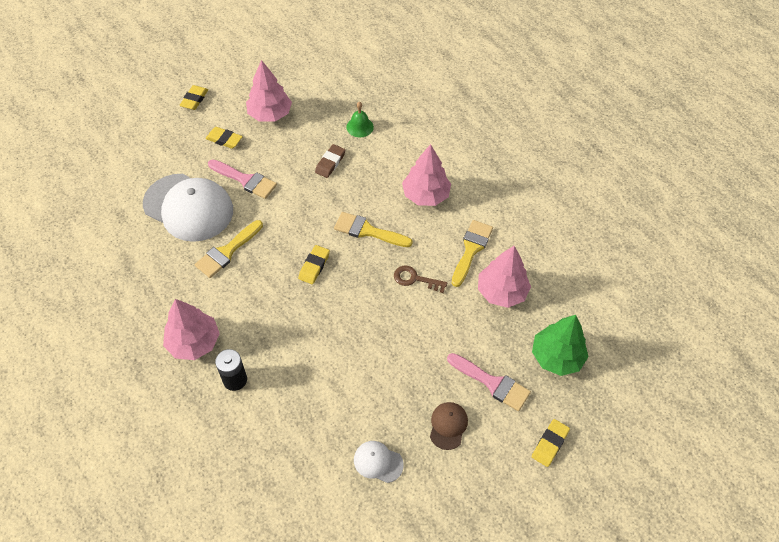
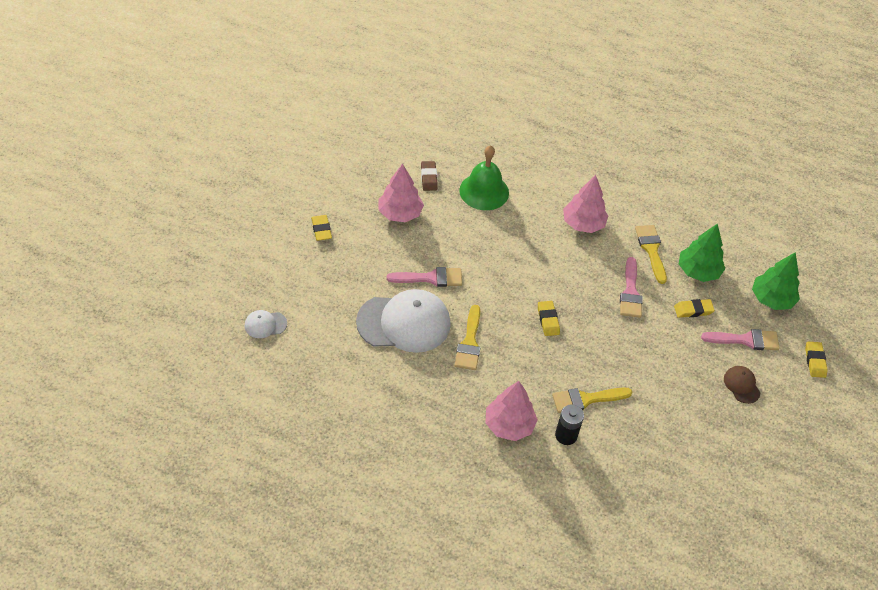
camera: 35 degrees left, 5 degrees down
yellow eraser [205,127,243,149] -> yellow eraser moved to [674,299,715,318]
brown eraser [315,144,345,178] -> brown eraser moved to [421,161,438,191]
yellow brush [334,212,413,247] -> yellow brush moved to [552,388,632,413]
green bell [346,102,374,137] -> green bell [459,145,509,210], size x1.88
white cap [354,441,404,483] -> white cap moved to [245,310,287,338]
brown key [394,266,447,293] -> pink brush [620,257,643,318]
pink tree [478,246,531,308] -> green tree [679,223,725,282]

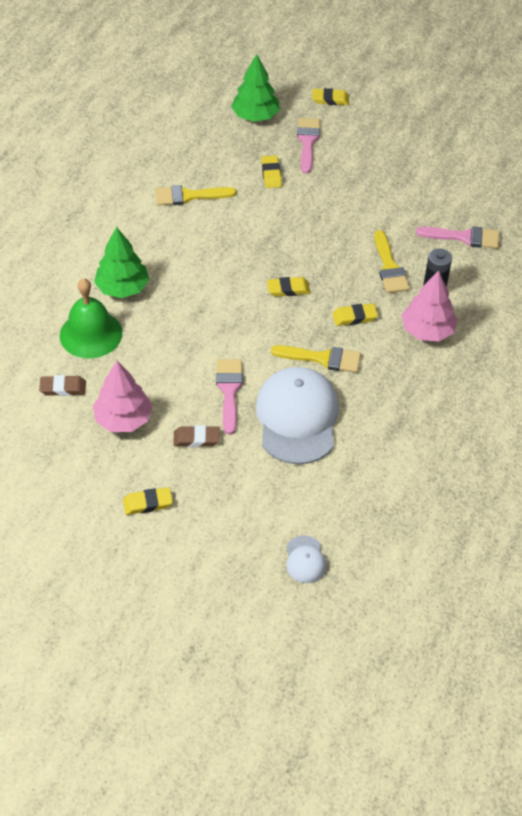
camera: 85 degrees left, 0 degrees up
pink tree [563,175,608,233] -> none
pink brush [620,257,643,318] -> pink brush moved to [416,226,499,249]
green tree [679,223,725,282] -> green tree moved to [94,227,149,298]
brown cap [724,366,760,404] -> none
none -> brown eraser [173,425,220,447]
none -> yellow eraser [332,303,378,326]

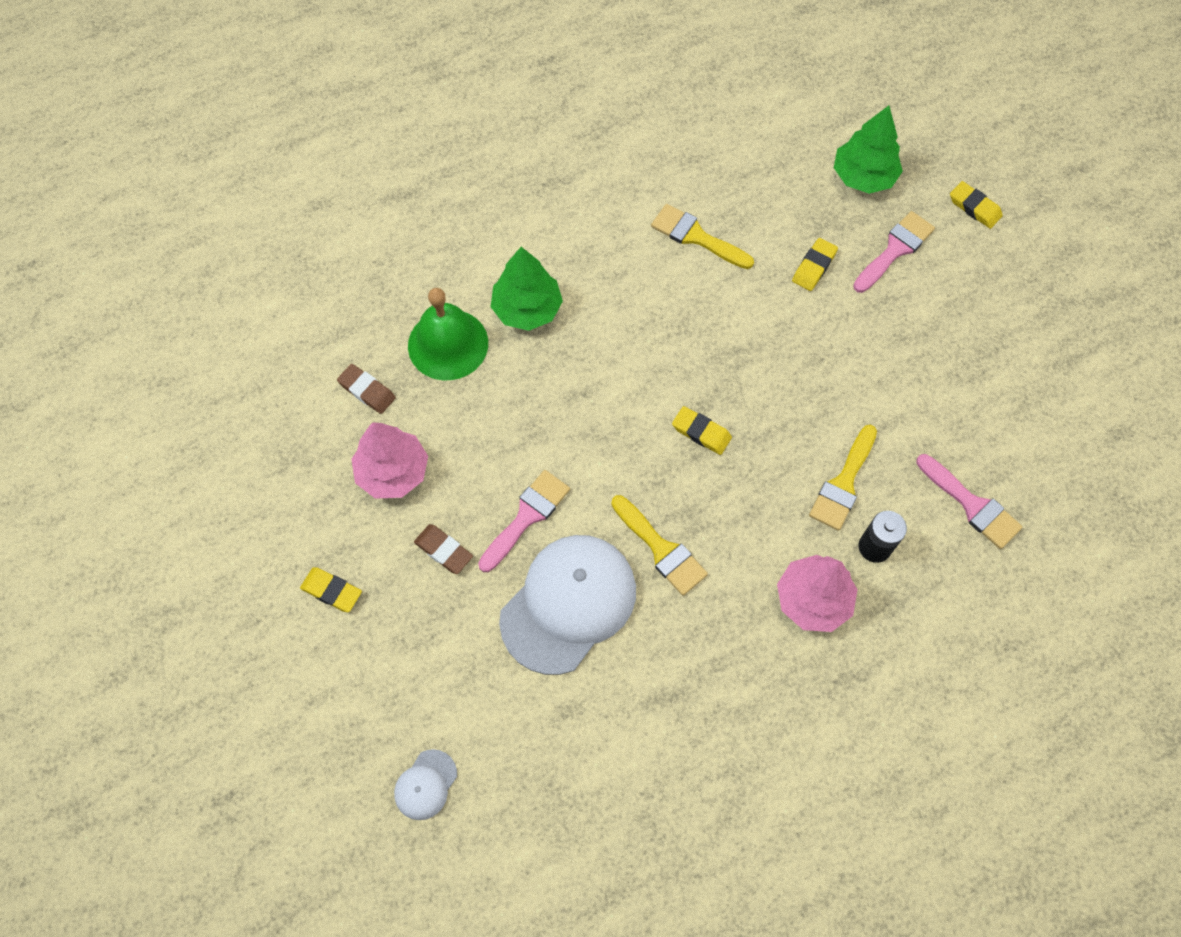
camera: 40 degrees right, 15 degrees up
yellow eraser [332,303,378,326] -> none

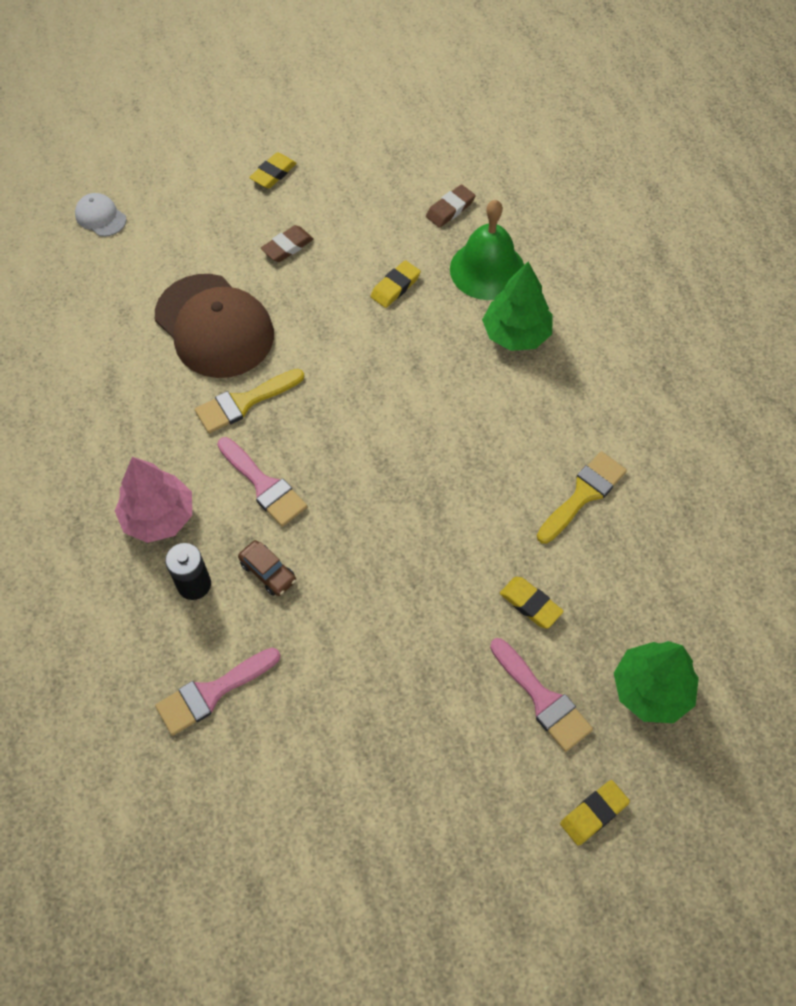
camera: 100 degrees right, 5 degrees down
pink tree [351,422,428,499] -> none
pink brush [478,470,570,572] -> pink brush moved to [217,437,307,527]
white cap [499,535,636,675] -> brown cap [155,274,274,378]
yellow eraser [672,406,732,455] -> yellow eraser moved to [370,260,421,308]
yellow brush [809,425,877,531] -> brown car [238,540,296,596]

